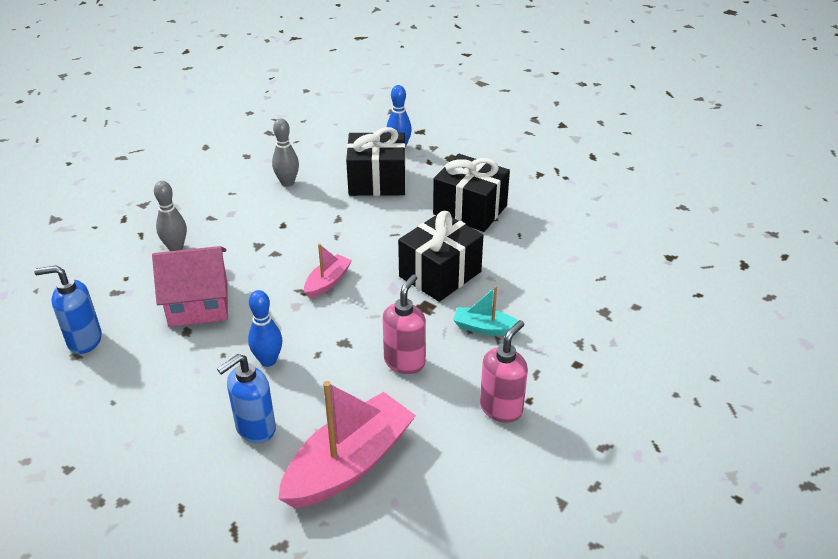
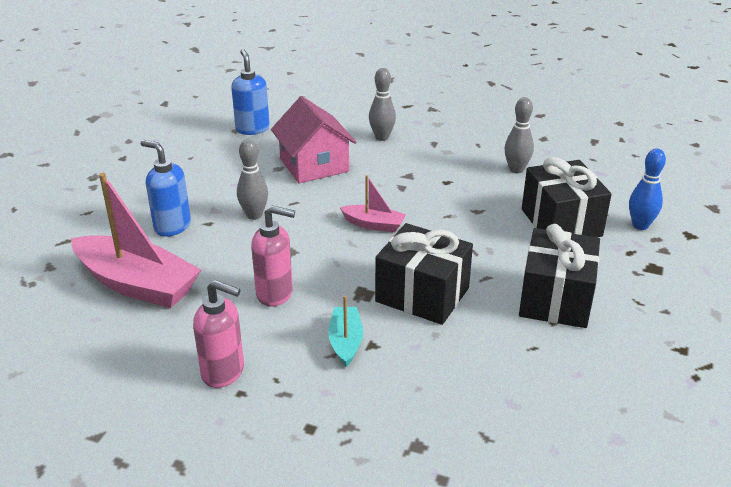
camera: 75 degrees right, 5 degrees down
blue bowling pin [248,290,282,367] -> grey bowling pin [237,139,268,220]

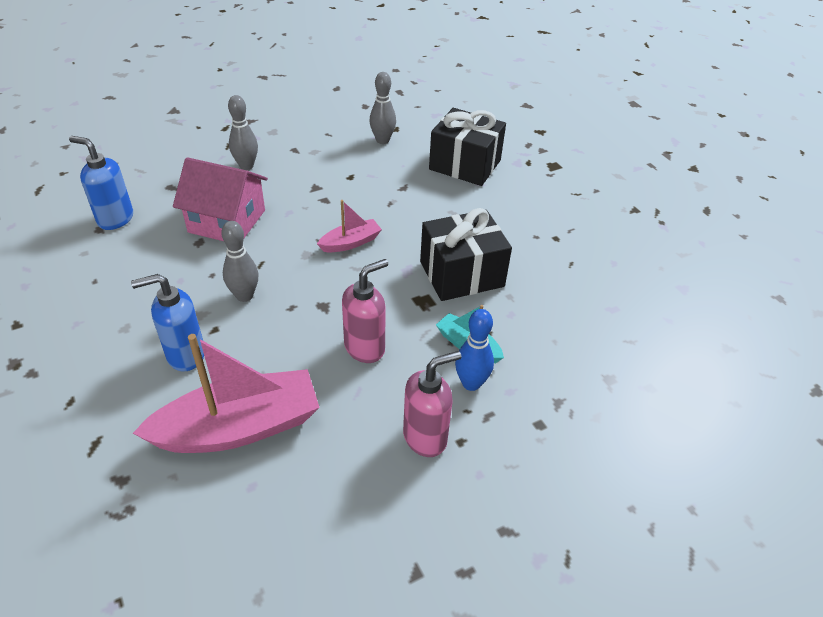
camera: 50 degrees left, 10 degrees up
black gift [519,224,600,328] -> none
blue bowling pin [629,149,666,230] -> blue bowling pin moved to [455,309,494,391]

